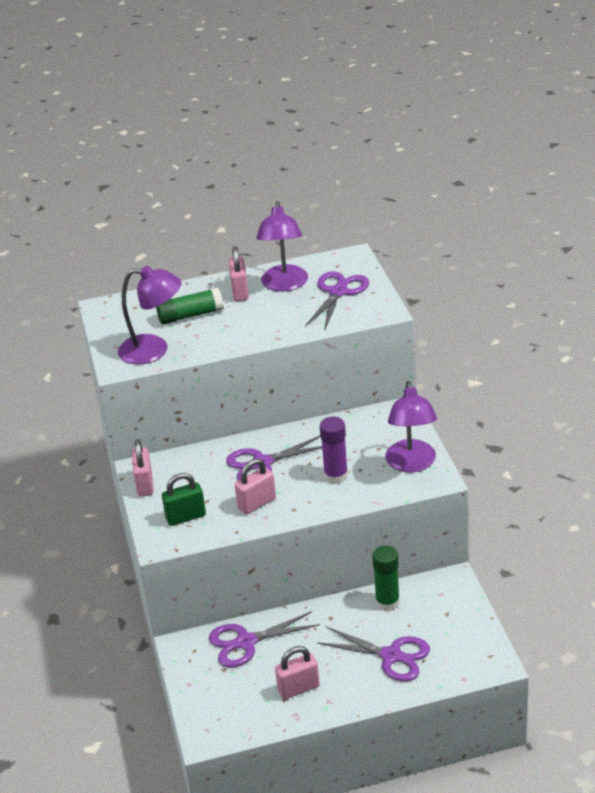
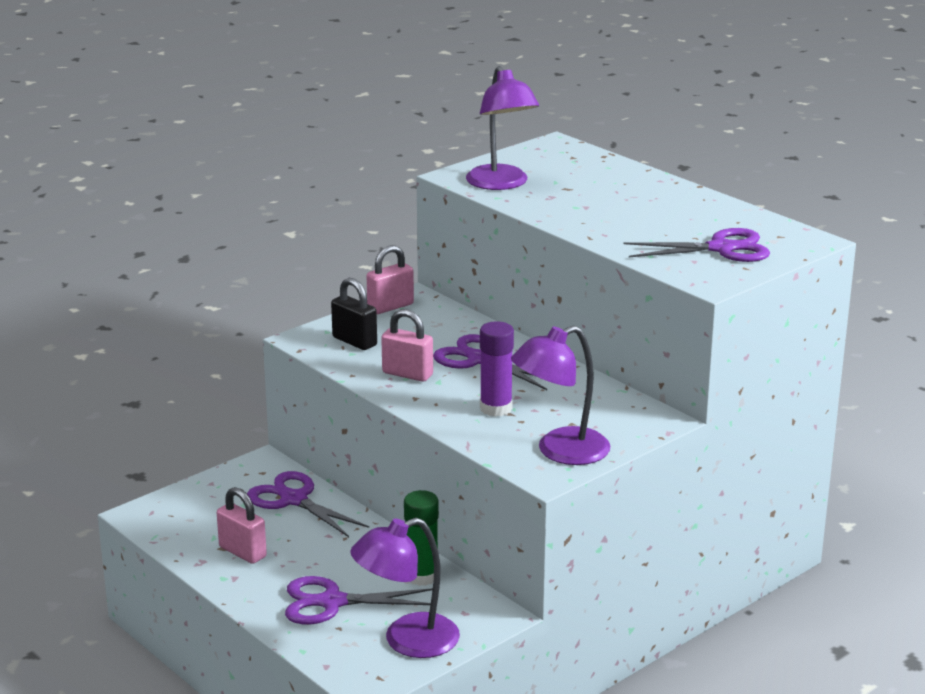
camera: 60 degrees right, 10 degrees down
green glue stick [156,287,224,324] -> none
green padlock [162,473,206,526] -> black padlock [331,278,377,350]
pink padlock [228,246,249,301] -> none
purple lamp [256,201,308,291] -> purple lamp moved to [350,518,460,658]
purple scissors [317,627,430,682] -> purple scissors turned 90 degrees clockwise [285,576,433,624]

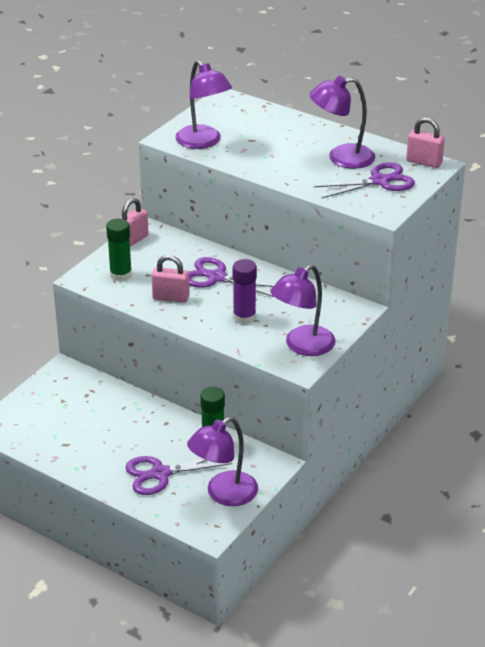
camera: 15 degrees left, 10 degrees up
pink padlock [217,487,267,564] -> pink padlock moved to [406,117,445,168]
purple scissors [247,471,369,537] -> none
black padlock [331,278,377,350] -> green glue stick [106,218,132,282]
none -> purple lamp [309,76,375,169]

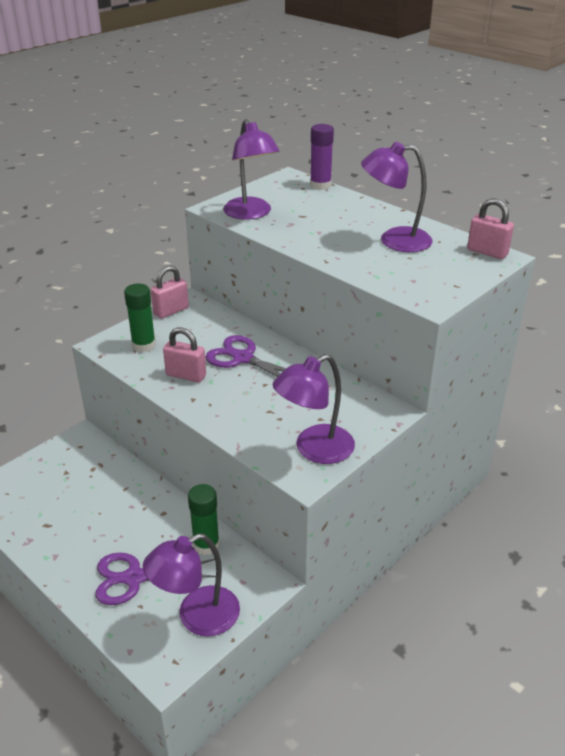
camera: 10 degrees right, 0 degrees up
purple glue stick [233,259,257,324] -> purple glue stick moved to [310,124,334,190]
purple scissors [314,162,415,198] -> none

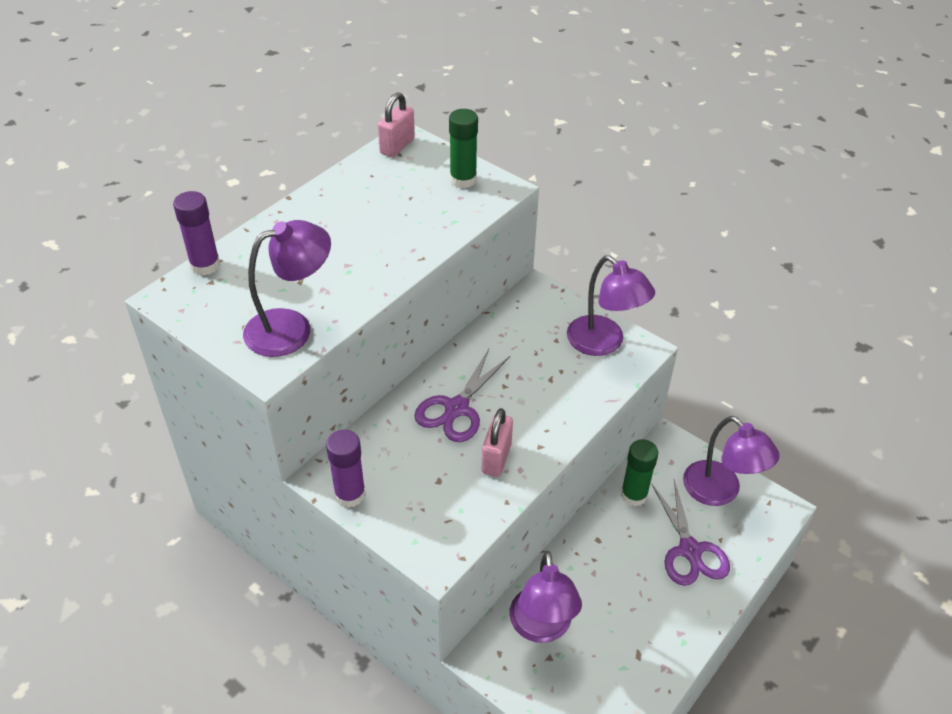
camera: 95 degrees left, 10 degrees up
green glue stick [124,284,156,352] -> green glue stick moved to [449,109,478,188]
pink padlock [151,266,189,319] -> purple glue stick [326,430,366,508]
purple lamp [361,142,433,252] -> purple lamp moved to [509,551,582,643]

